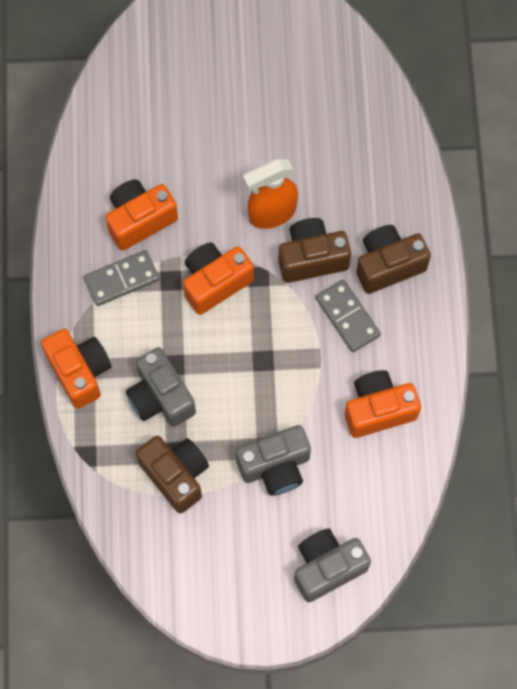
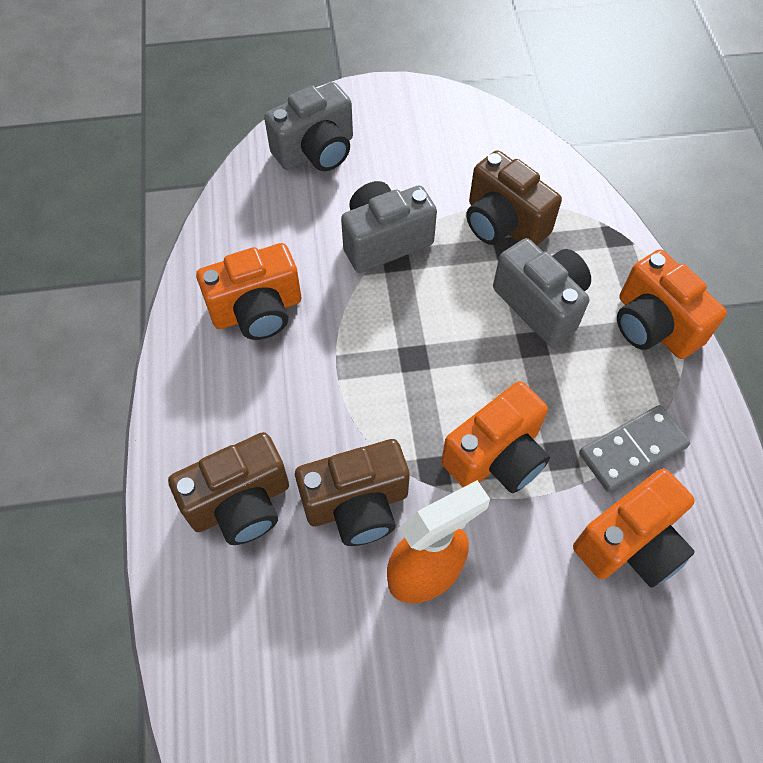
camera: 175 degrees right, 10 degrees down
grey domino [316,279,381,352] -> none

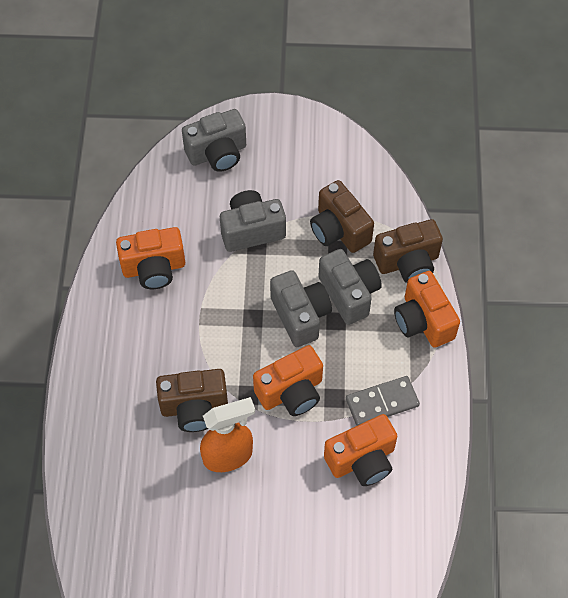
camera: 10 degrees right, 0 degrees up
brown camera [168,432,289,545] -> brown camera moved to [373,219,443,283]
none -> grey camera [270,270,332,347]

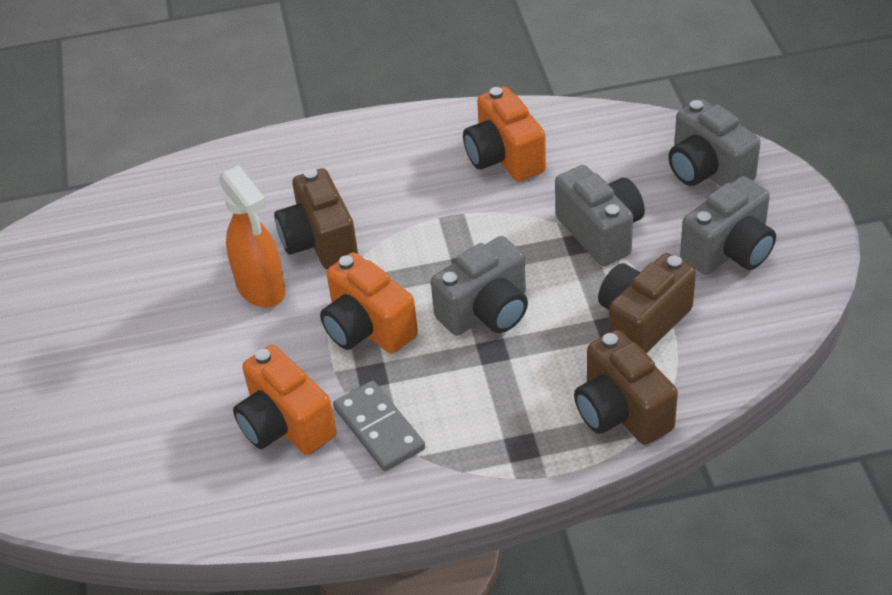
camera: 80 degrees right, 15 degrees down
grey camera [318,249,382,325] -> grey camera moved to [680,176,776,275]
orange camera [394,271,460,348] -> none

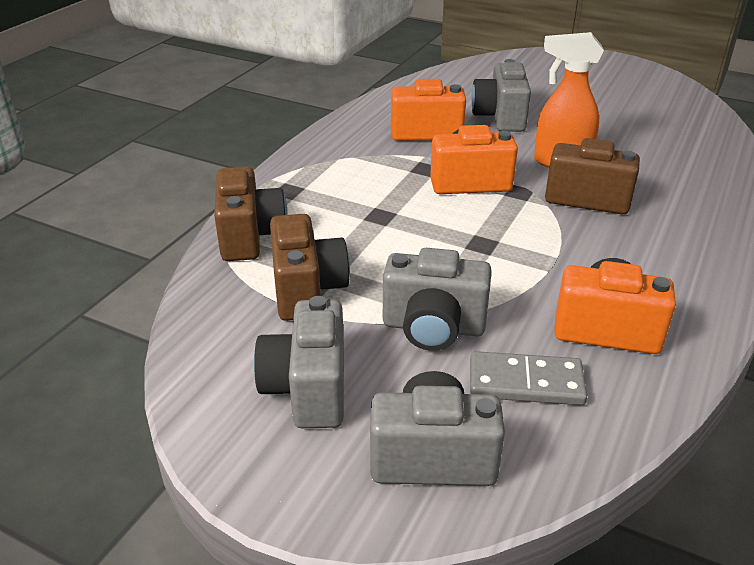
camera: 125 degrees right, 10 degrees down
grey domino [333,381,425,471] -> grey domino moved to [470,351,587,405]
grey camera [431,236,528,336] -> grey camera moved to [471,59,531,132]
brown camera [574,330,678,445] -> brown camera turned 75 degrees clockwise [214,167,288,261]

